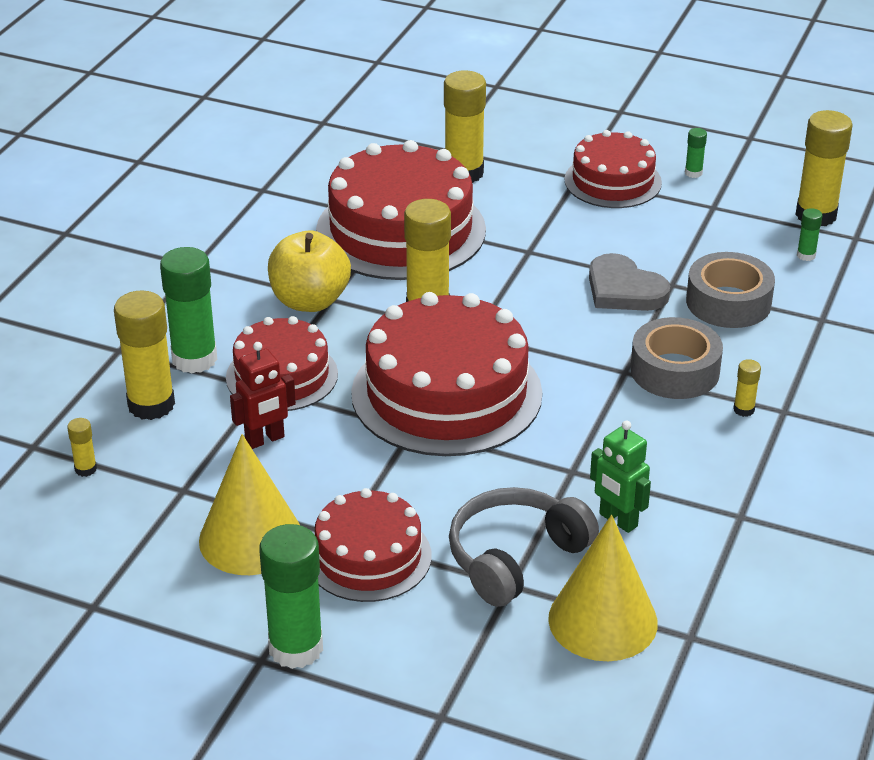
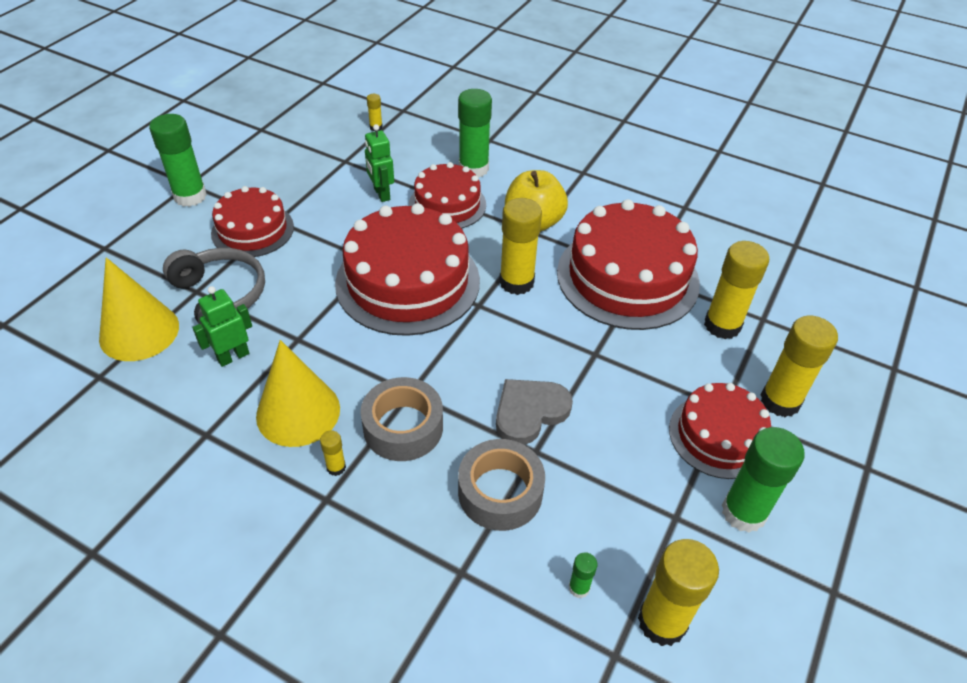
camera: 95 degrees right, 10 degrees up
yellow glue stick [114,290,175,420] -> yellow glue stick moved to [761,316,838,417]
yellow cone [199,434,300,575] -> yellow cone moved to [256,340,340,447]
red robot [230,342,296,449] -> green robot [365,124,394,202]
green glue stick [685,128,707,178] -> green glue stick [722,427,805,533], size x2.23

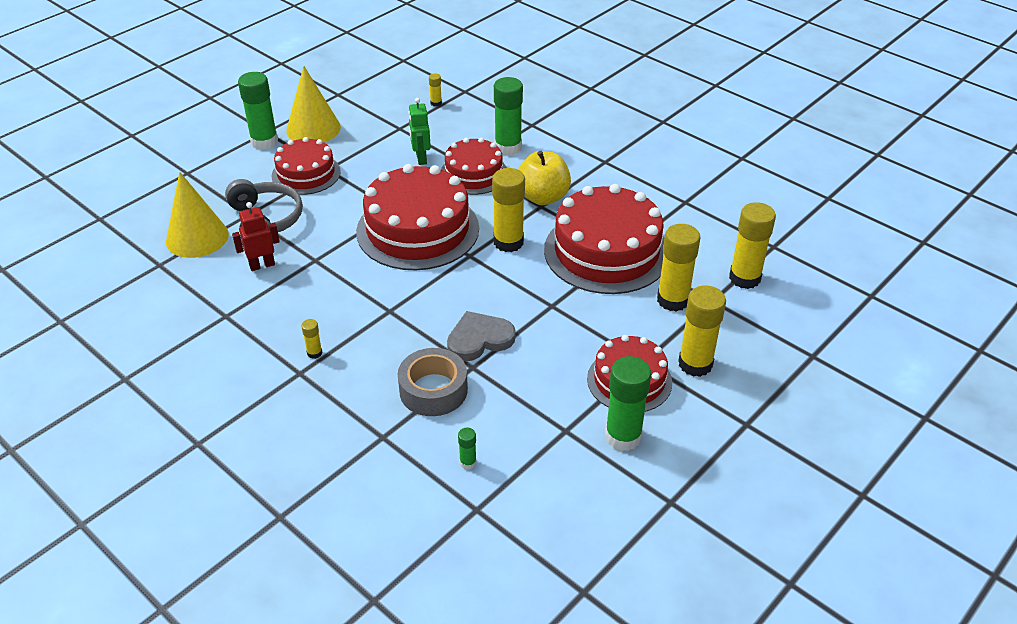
camera: 15 degrees right, 5 degrees down
green robot [193,286,252,367] -> red robot [232,202,280,271]
yellow cone [256,340,340,447] -> yellow cone moved to [286,66,341,142]
grey tape [360,377,443,461] -> none
yellow glue stick [638,539,719,646] -> yellow glue stick moved to [729,202,776,289]

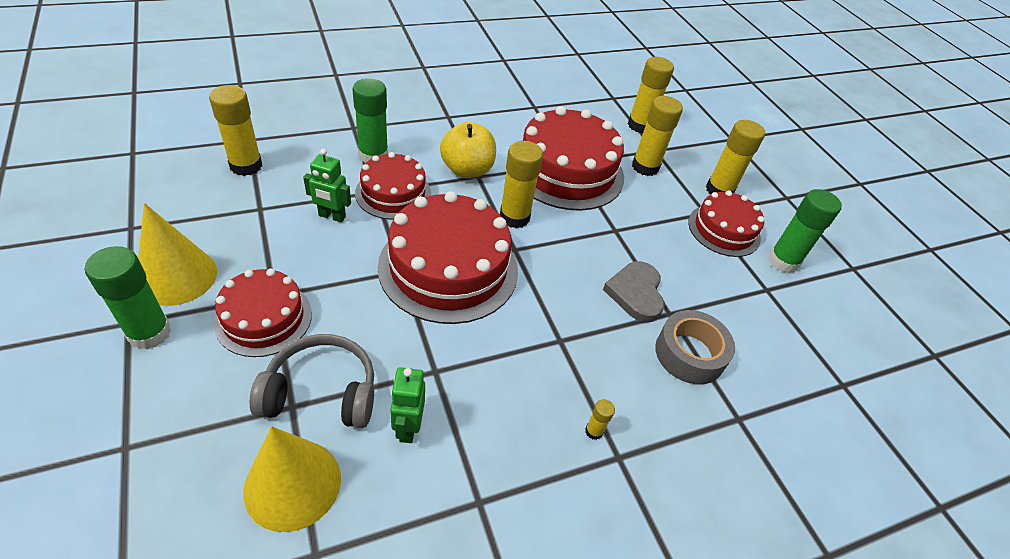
camera: 70 degrees left, 5 degrees up
red robot [232,202,280,271] -> green robot [390,367,425,443]
yellow glue stick [429,73,442,107] -> yellow glue stick [209,85,262,176], size x2.23
green glue stick [458,427,477,470] -> none

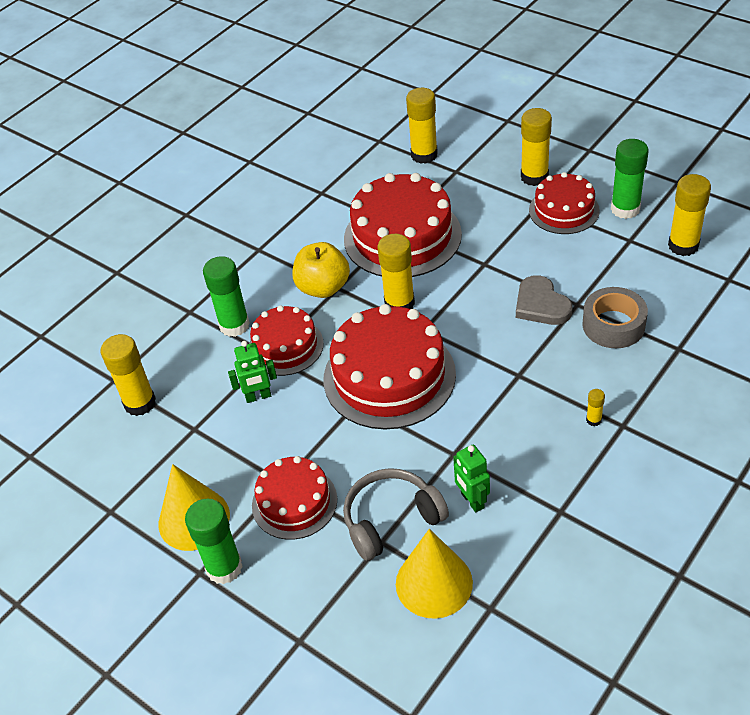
camera: 20 degrees left, 0 degrees up
yellow glue stick [632,96,683,176] -> yellow glue stick moved to [668,174,711,256]

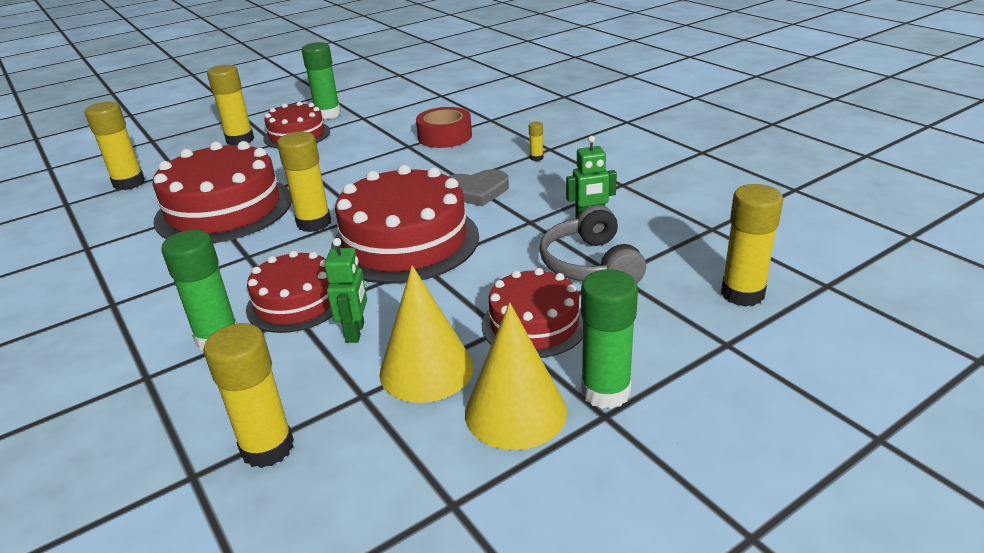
camera: 75 degrees left, 15 degrees down
yellow apple [293,242,350,298] -> none
yellow cone [396,529,473,619] -> yellow cone moved to [379,265,474,403]
grey heart [516,275,572,325] -> grey heart moved to [448,169,509,206]
grey tape [583,287,648,348] -> red tape [416,107,472,148]
yellow glue stick [668,174,711,256] -> yellow glue stick moved to [721,184,783,306]

